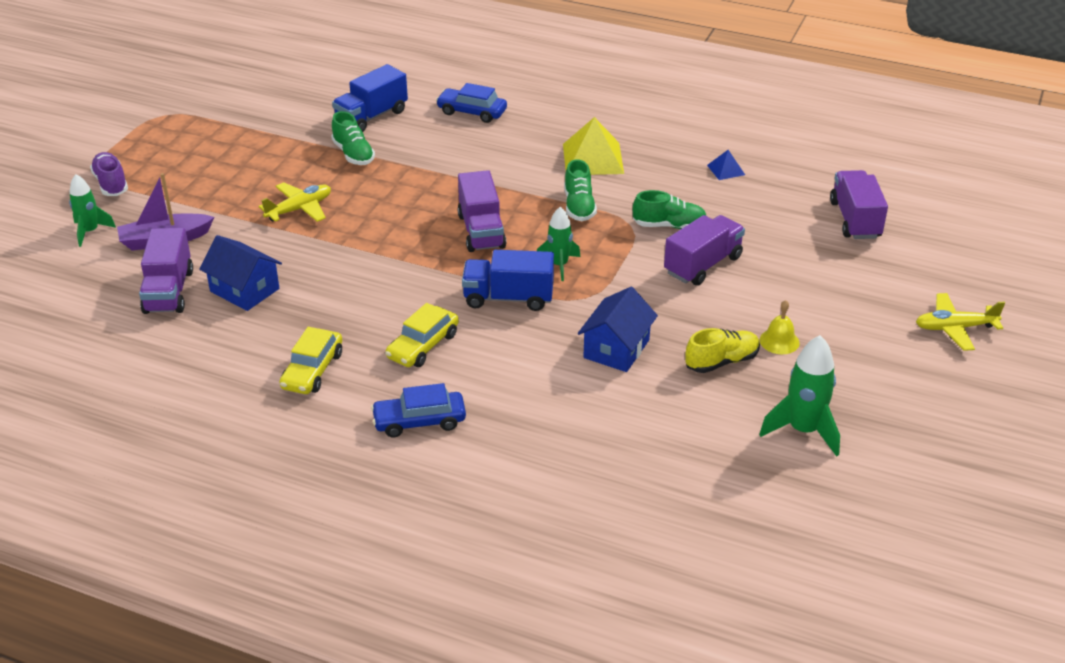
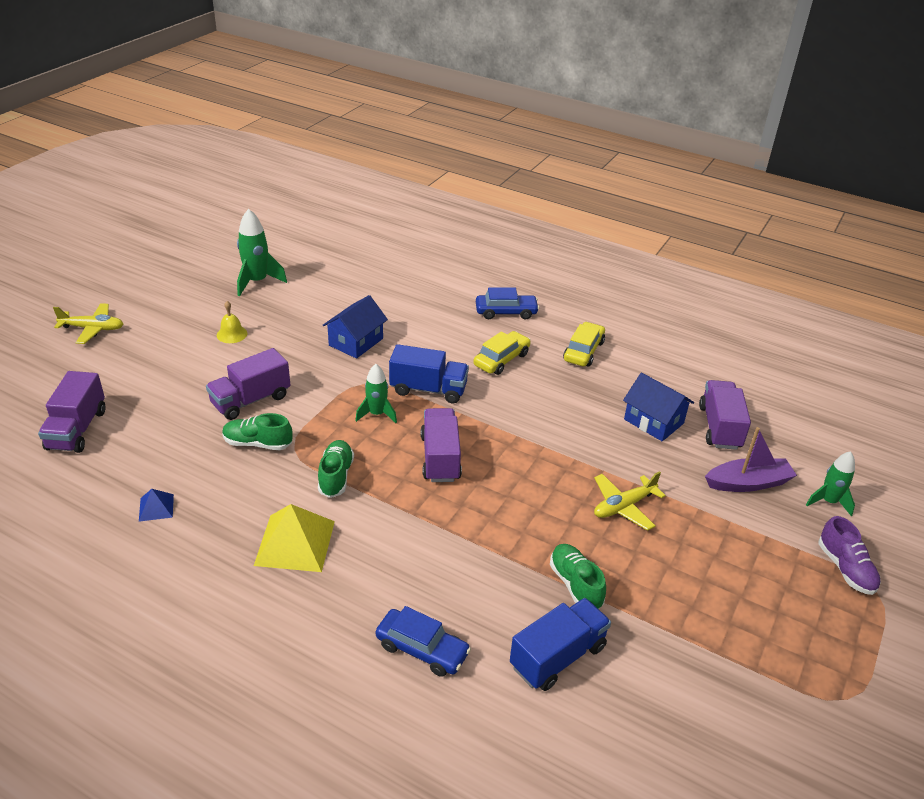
camera: 175 degrees left, 0 degrees up
yellow shoe [685,328,760,373] -> none

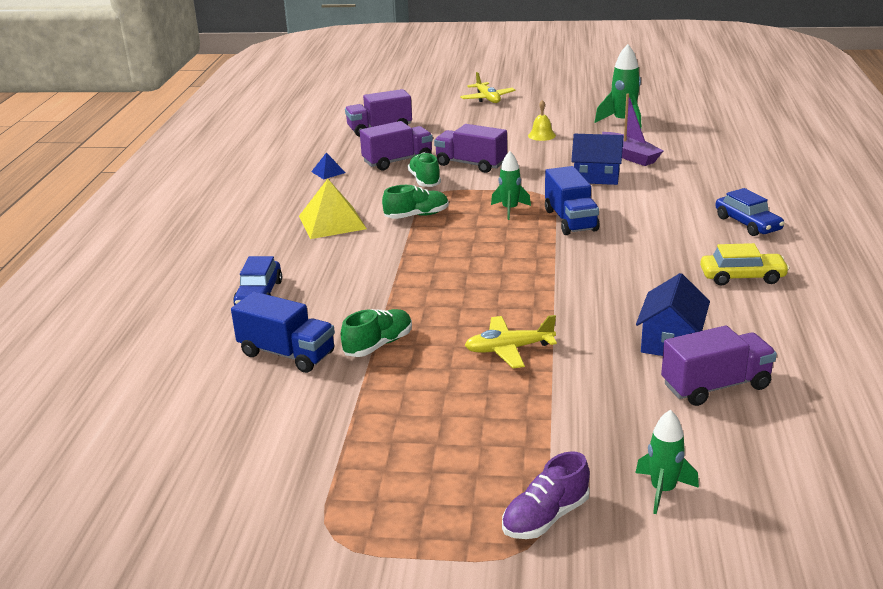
camera: 70 degrees right, 10 degrees down
purple truck [421,408,462,482] -> purple truck moved to [360,121,433,170]
yellow car [473,331,531,375] -> none
yellow plane [594,471,666,531] -> yellow plane turned 45 degrees counterclockwise [465,315,557,368]
purple boat [705,427,797,492] -> purple boat moved to [602,94,663,166]

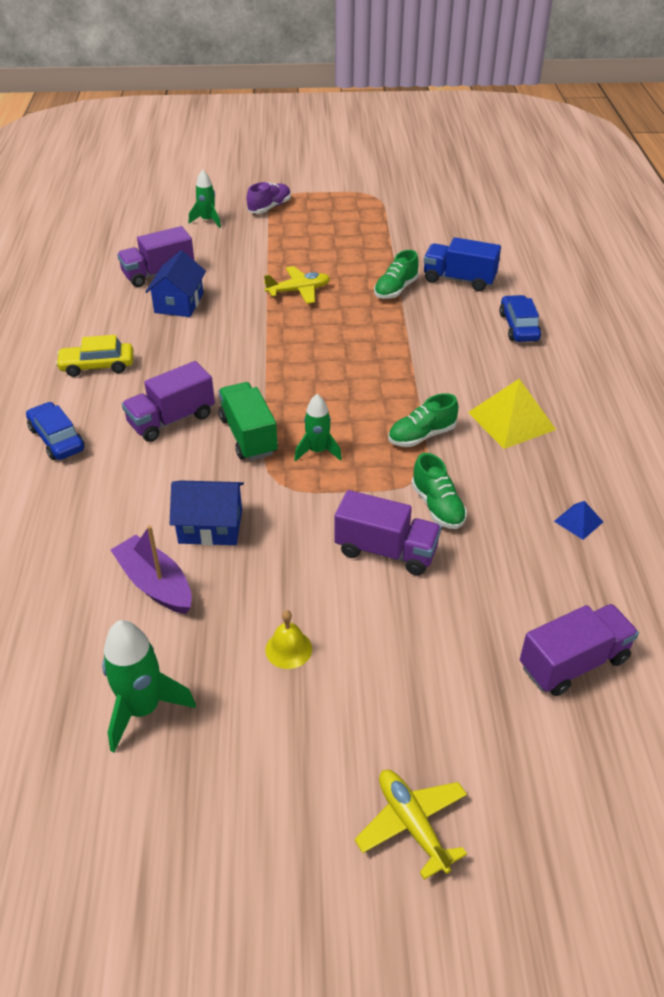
camera: 170 degrees right, 15 degrees up
purple truck [360,121,433,170] -> purple truck moved to [122,361,215,442]
blue truck [545,166,600,235] -> green truck [219,382,278,461]

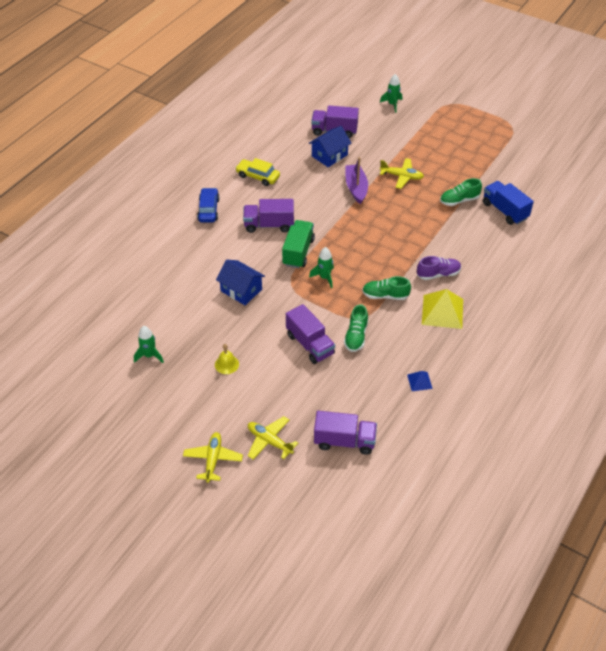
camera: 35 degrees right, 5 degrees up
green rocket [102,620,196,752] -> green rocket [134,326,164,363], size x0.66
purple boat [111,525,192,614] -> purple boat moved to [346,157,368,204]
purple shoe [247,182,291,214] -> purple shoe moved to [417,256,461,280]
blue car [499,295,541,342] -> none
none -> yellow plane [247,416,298,460]

